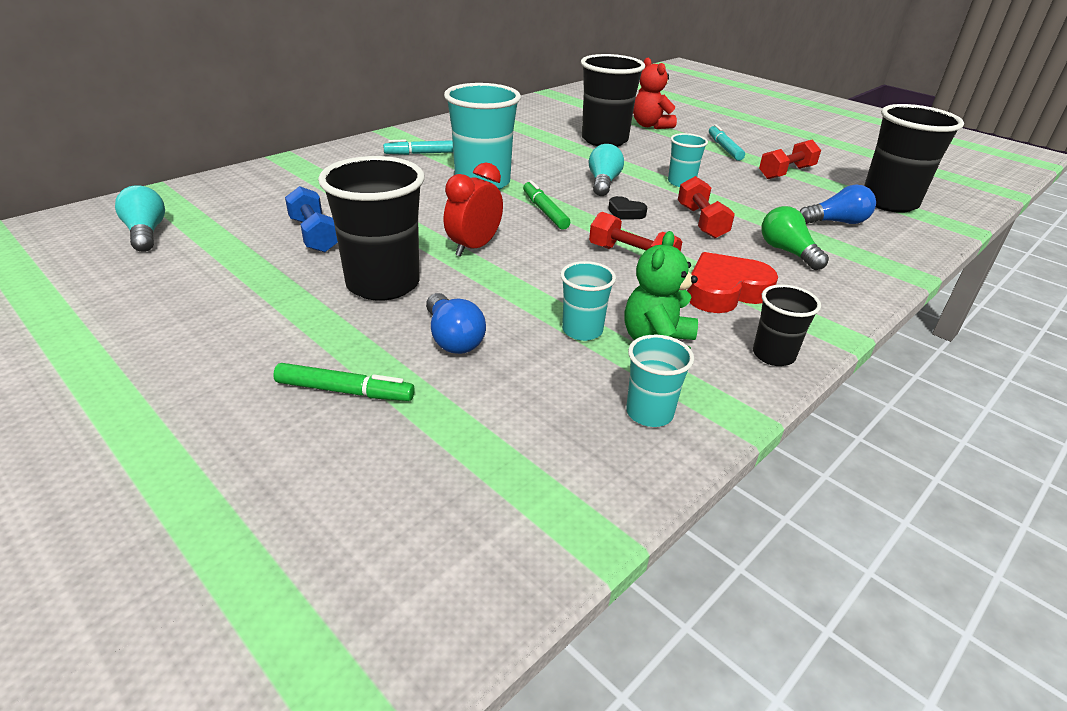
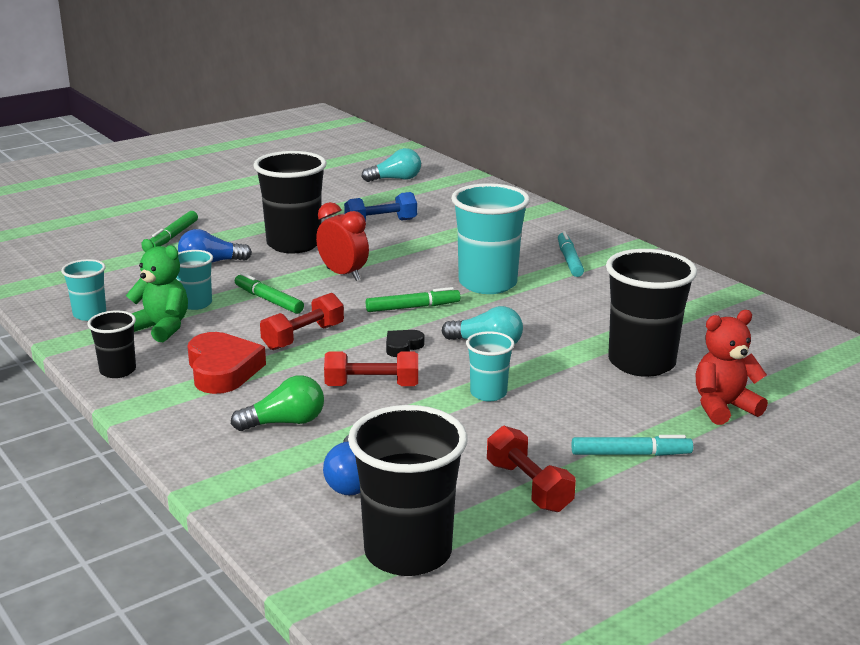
camera: 100 degrees right, 10 degrees down
none -> green marker [235,273,304,314]

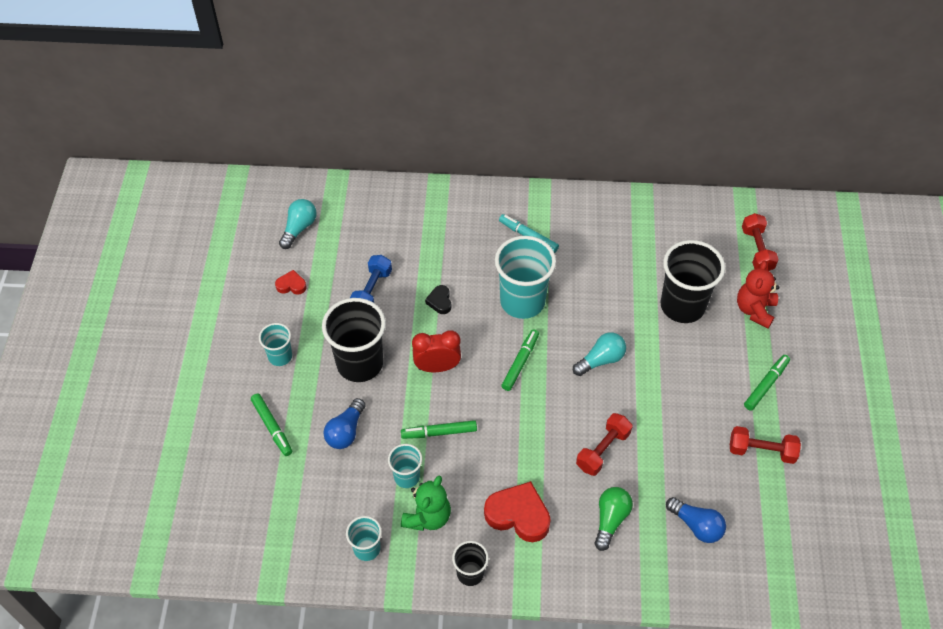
camera: 50 degrees left, 30 degrees up
green teddy bear [126,239,188,342] -> green teddy bear turned 135 degrees clockwise [401,475,451,531]
red dumbbell [260,293,344,350] -> red dumbbell moved to [742,213,779,271]
black cup [348,405,468,576] -> none
black heart [386,330,425,357] -> black heart moved to [425,285,451,314]
turquoise cup [466,331,515,401] -> turquoise cup moved to [259,323,292,366]
turquoise marker [572,435,693,456] -> green marker [744,355,790,411]
none -> red heart [275,270,306,295]

